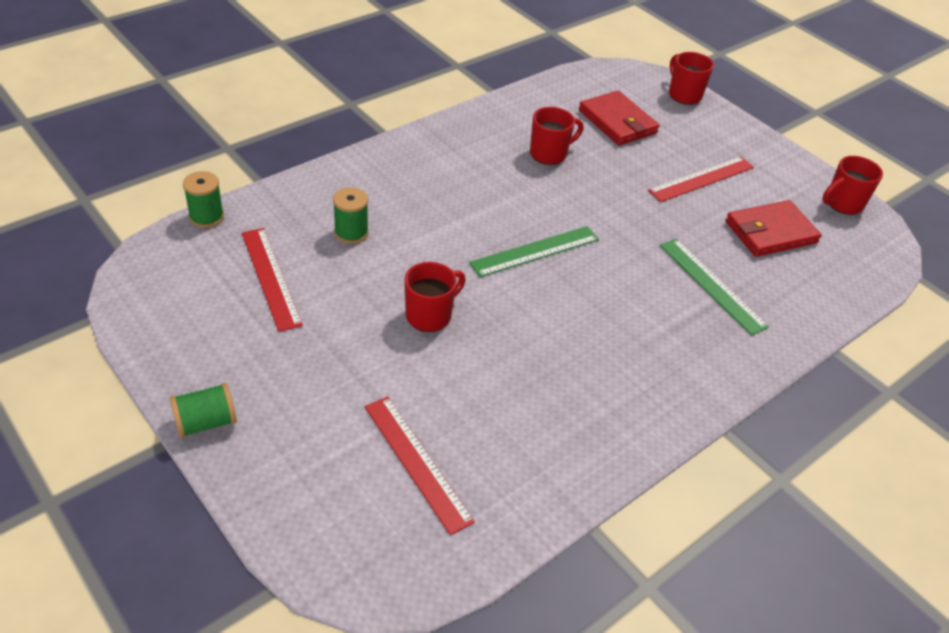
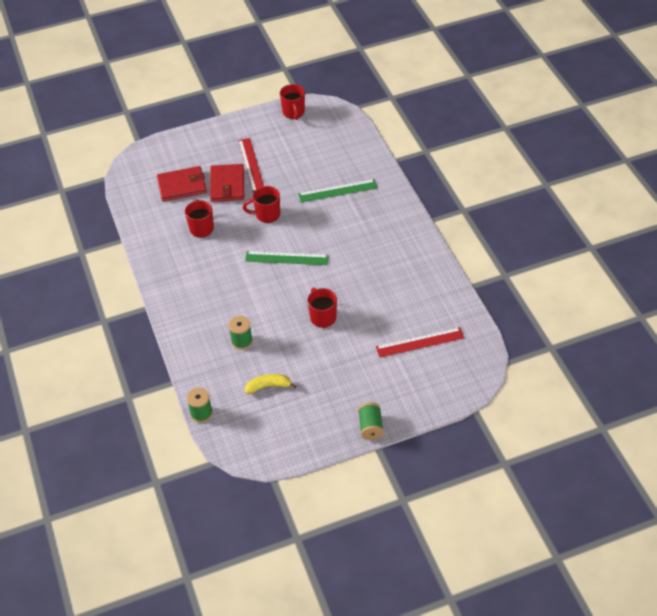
camera: 65 degrees left, 5 degrees up
red ruler [242,228,303,332] -> yellow banana [245,374,297,394]
green ruler [469,226,599,277] -> green ruler turned 75 degrees counterclockwise [245,251,329,265]
red mug [669,52,714,105] -> red mug moved to [243,186,280,223]
red wallet [726,200,822,257] -> red wallet moved to [210,164,244,202]

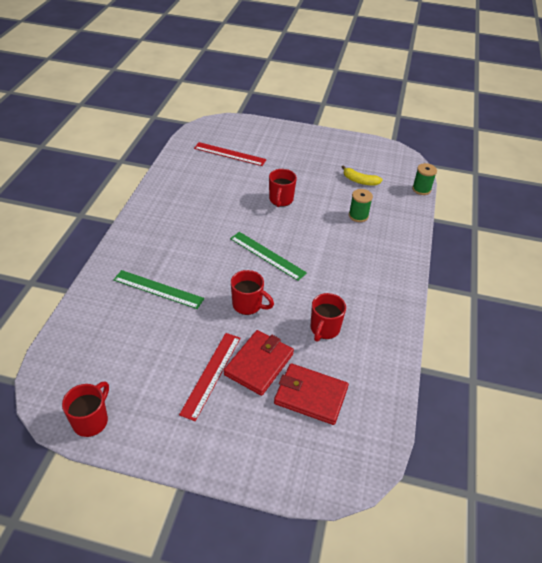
camera: 150 degrees left, 5 degrees down
green spool [358,402,384,440] -> none

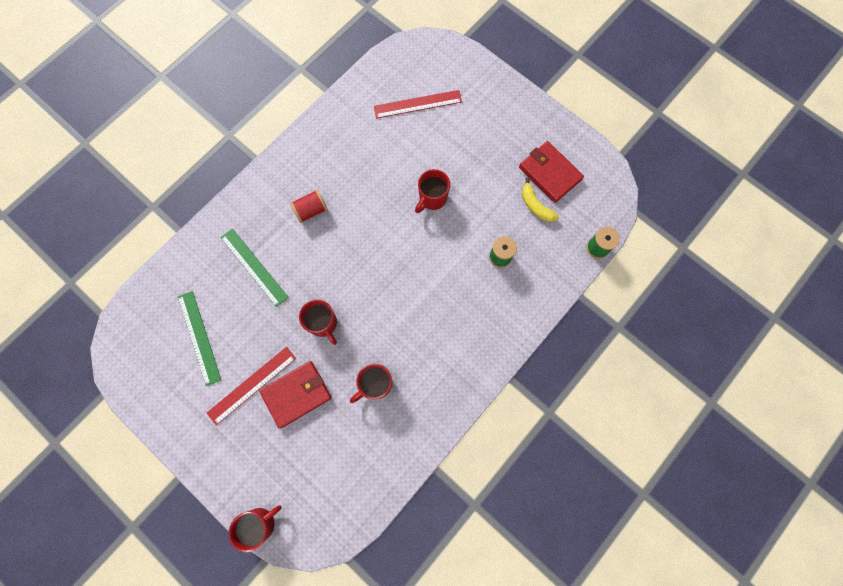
camera: 30 degrees right, 30 degrees up
red mug [62,382,109,437] -> red mug moved to [229,505,282,552]
red ruler [194,142,267,166] -> red ruler turned 60 degrees counterclockwise [374,90,462,119]
green ruler [230,232,307,281] -> green ruler moved to [178,291,221,386]
red wallet [274,363,349,425] -> red wallet moved to [519,141,584,203]
none -> red spool [290,190,328,223]

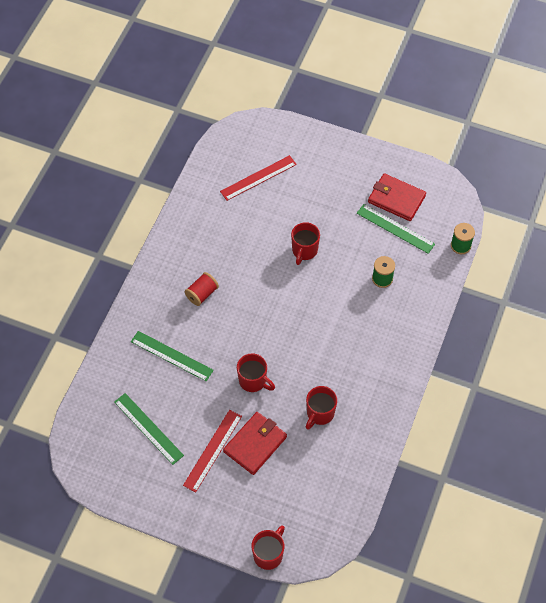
camera: 20 degrees left, 15 degrees down
yellow banana [522,178,559,222] -> green ruler [357,204,435,254]

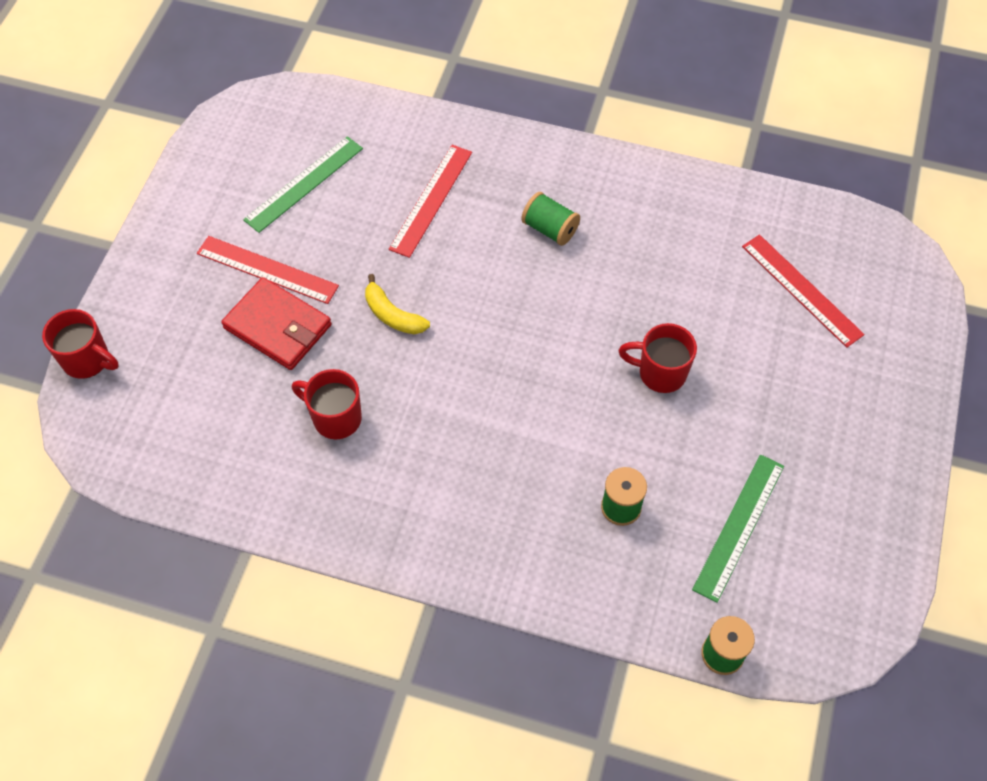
camera: 85 degrees right, 0 degrees up
green ruler [131,331,214,381] -> red ruler [389,145,472,258]
red spool [185,272,219,306] -> green spool [521,192,580,246]
red mug [237,353,275,392] -> yellow banana [365,274,430,334]
red wallet [368,173,426,221] -> none

